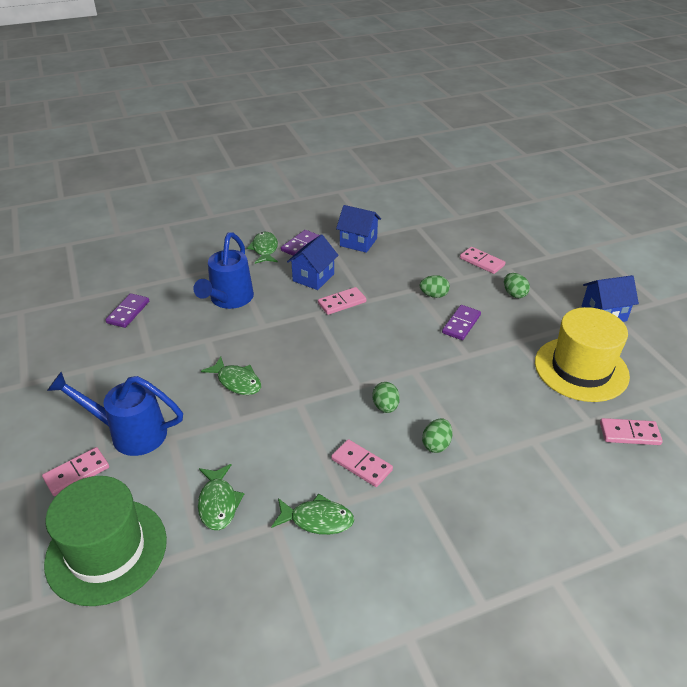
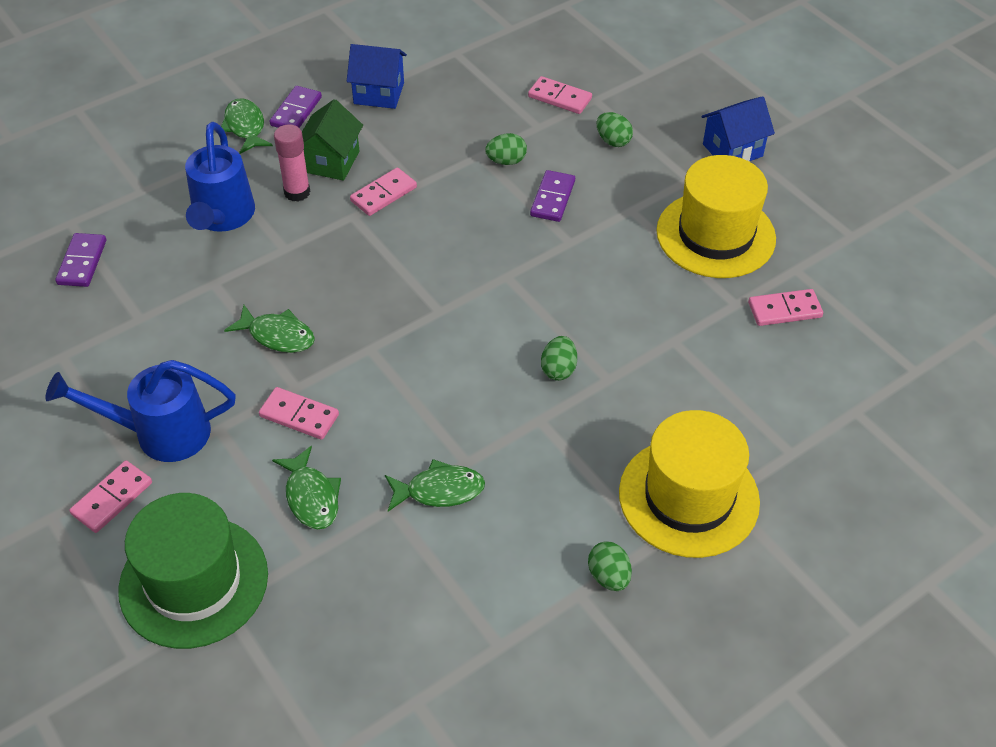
camera: 15 degrees left, 10 degrees up
blue house [287,234,339,290] -> green house [302,99,363,181]
pink domino [331,439,393,487] -> pink domino moved to [259,387,339,440]
green egg [372,382,400,413] -> green egg moved to [588,541,632,591]
none -> pink glue stick [274,124,310,202]
none -> yellow hat [619,410,760,558]

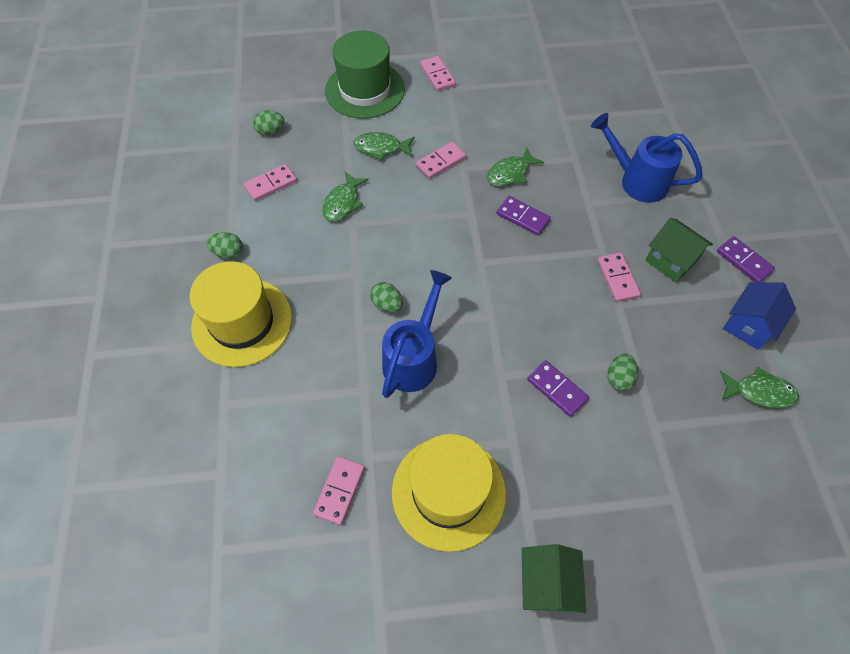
camera: 120 degrees right, 10 degrees up
blue watering can [45,360,236,462] -> blue watering can moved to [382,270,452,398]
purple domino [55,233,106,287] -> purple domino moved to [496,196,551,236]
green fish [221,98,273,154] -> green fish moved to [720,367,799,408]
pink glue stick [274,124,310,202] -> none
pink domino [528,76,592,114] -> pink domino moved to [244,164,297,201]
green egg [597,112,633,147] -> green egg moved to [253,110,284,135]
blue house [701,96,775,161] -> green house [522,544,586,613]

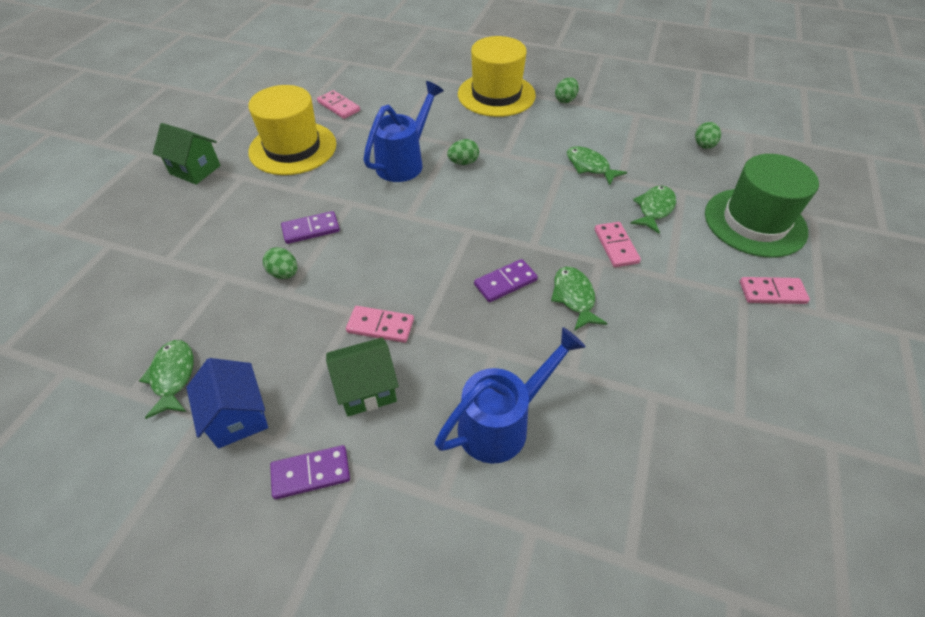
camera: 115 degrees right, 10 degrees down
pink domino [244,164,297,201] -> none
blue watering can [382,270,452,398] -> blue watering can turned 105 degrees counterclockwise [363,81,444,182]
green fish [720,367,799,408] -> green fish turned 135 degrees clockwise [139,340,193,419]

